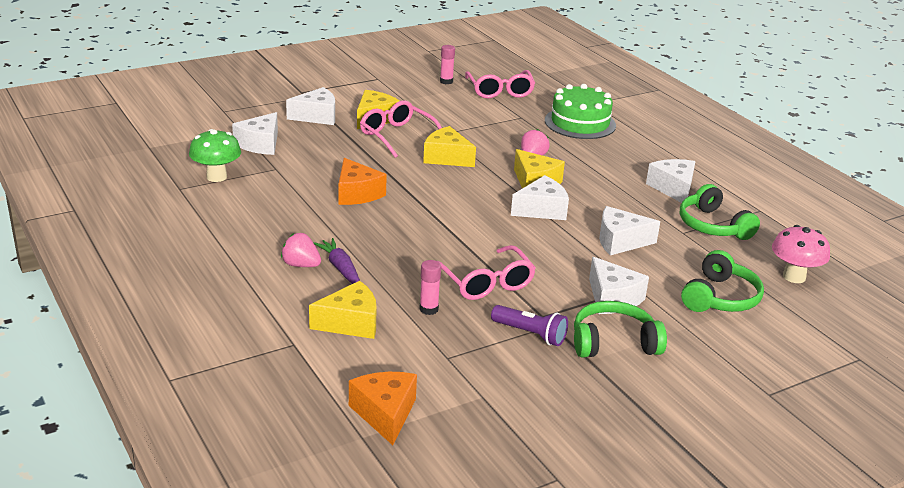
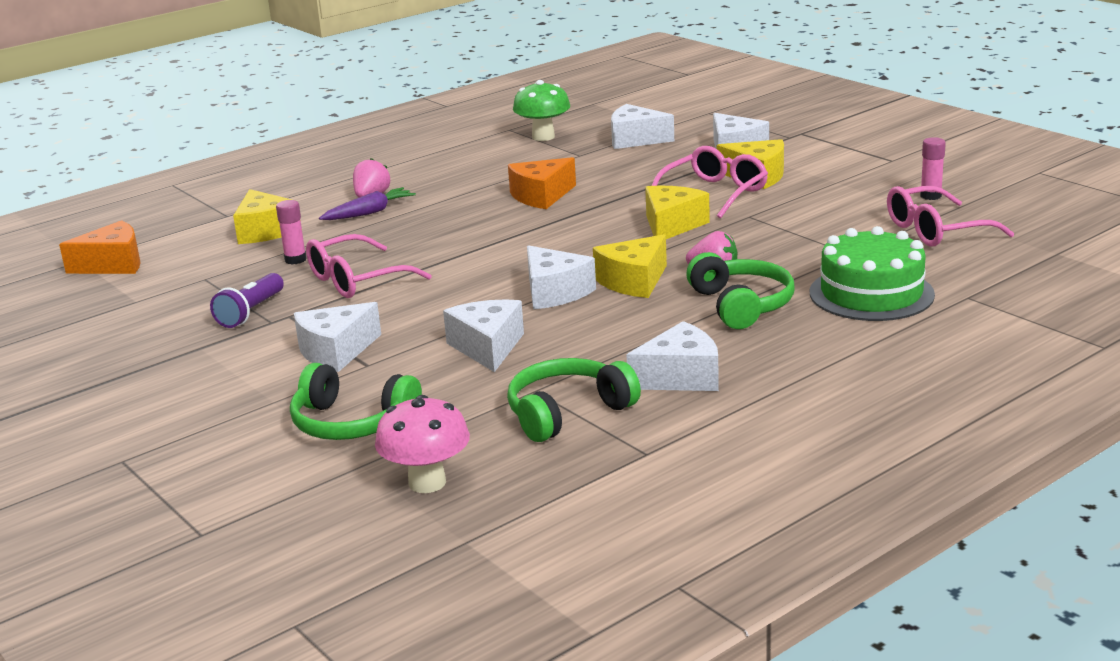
camera: 85 degrees right, 5 degrees down
green headphones [574,301,667,357] -> green headphones moved to [686,252,795,329]

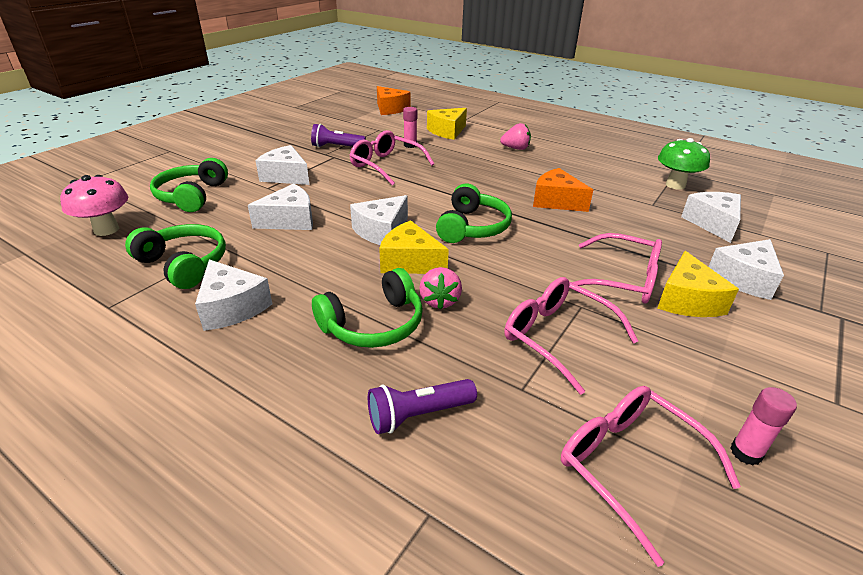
camera: 70 degrees right, 10 degrees up
purple carrot [319,187,416,220] -> none
yellow cheese [645,185,710,239] -> none
green cake [810,226,935,321] -> purple flashlight [368,379,477,434]
none -> green headphones [436,184,512,243]
none -> pink glasses [505,277,638,395]

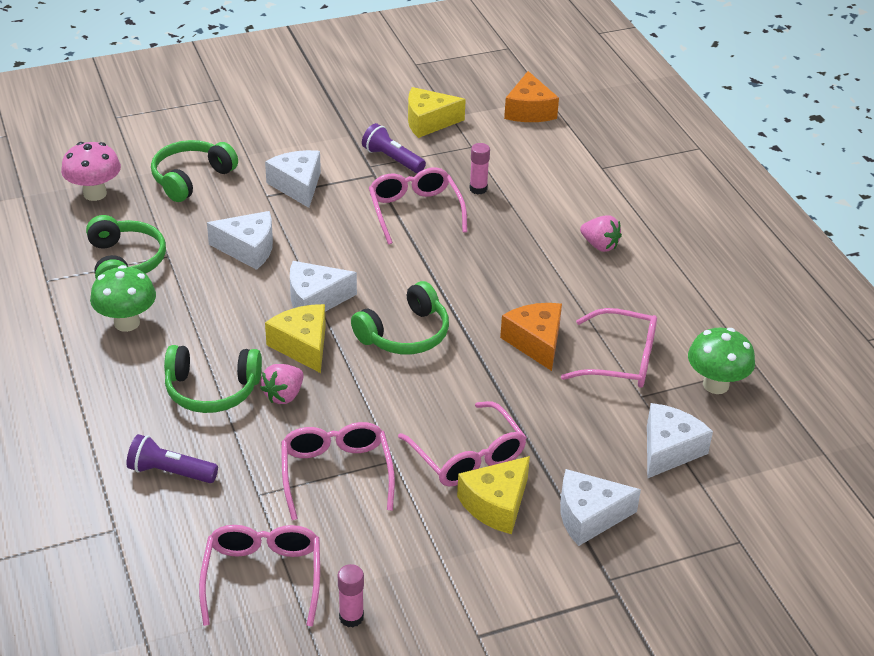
camera: 35 degrees right, 5 degrees up
white cheese [195,260,272,331] -> green mushroom [90,265,156,332]
yellow cheese [427,108,467,140] -> yellow cheese moved to [408,87,466,138]
none -> pink glasses [561,308,657,388]

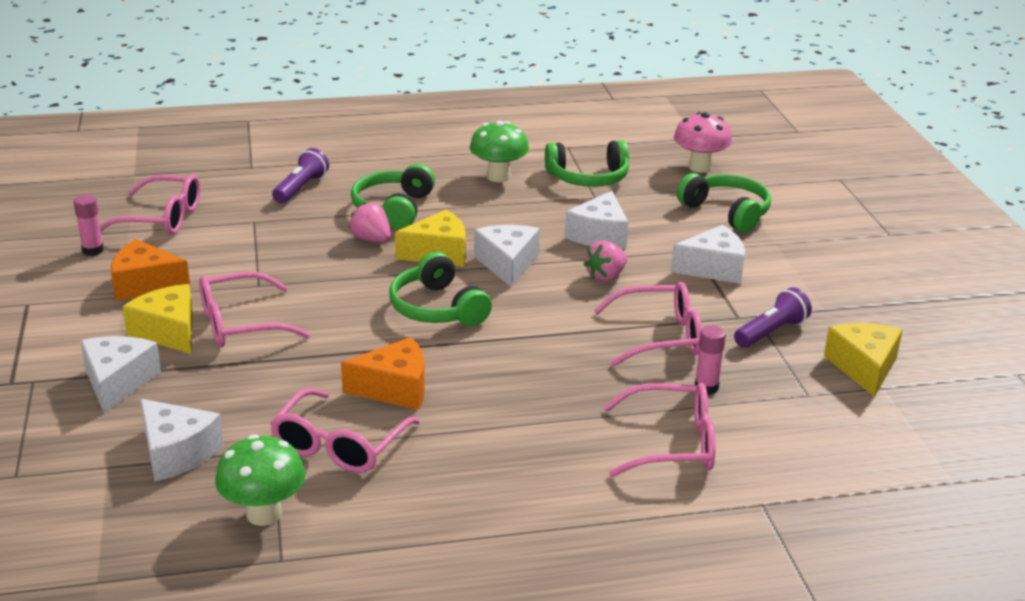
camera: 100 degrees right, 10 degrees down
pink glasses [281,422,395,520] -> pink glasses moved to [603,383,716,477]
orange cheese [504,71,559,122] -> orange cheese moved to [111,239,191,301]
pink strawberry [580,215,622,252] -> pink strawberry moved to [583,240,627,282]

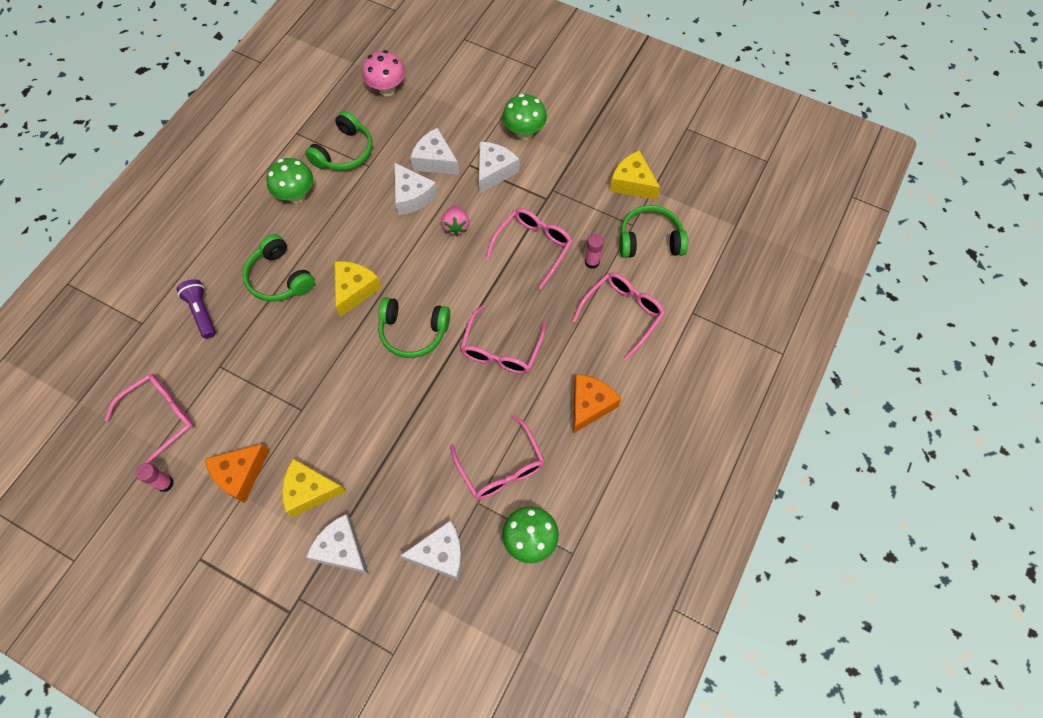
camera: 50 degrees left, 35 degrees up
pink glasses [199,272,310,347] -> pink glasses moved to [460,305,546,374]
orange cheese [341,337,425,410] -> orange cheese moved to [573,374,621,434]
pink strawberry [349,202,391,242] -> none
white cheese [474,225,540,287] -> white cheese moved to [410,128,460,175]
green headphones [677,173,771,233] -> green headphones moved to [619,205,688,258]
purple flashlight [734,287,812,348] -> none
none -> green mushroom [502,94,547,140]

